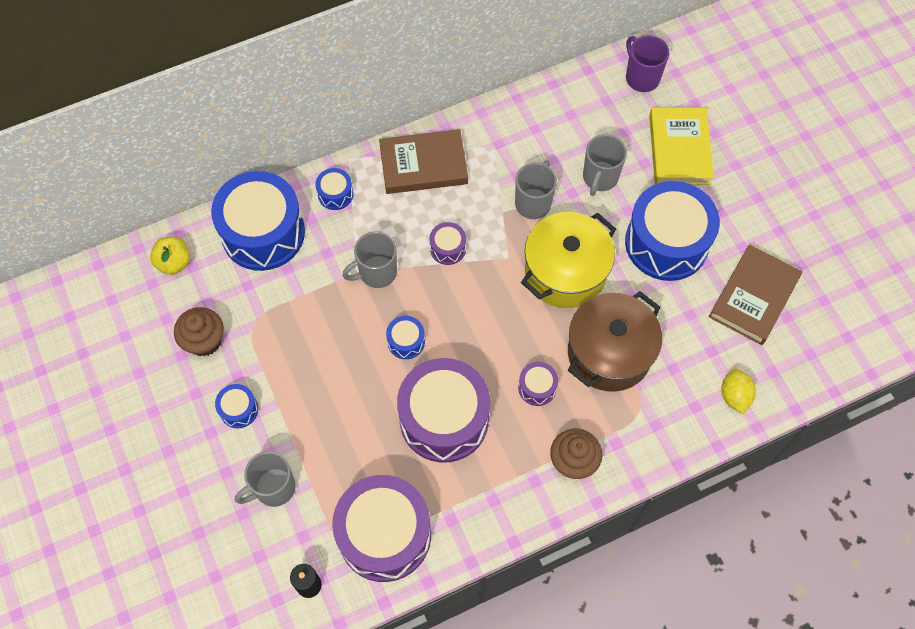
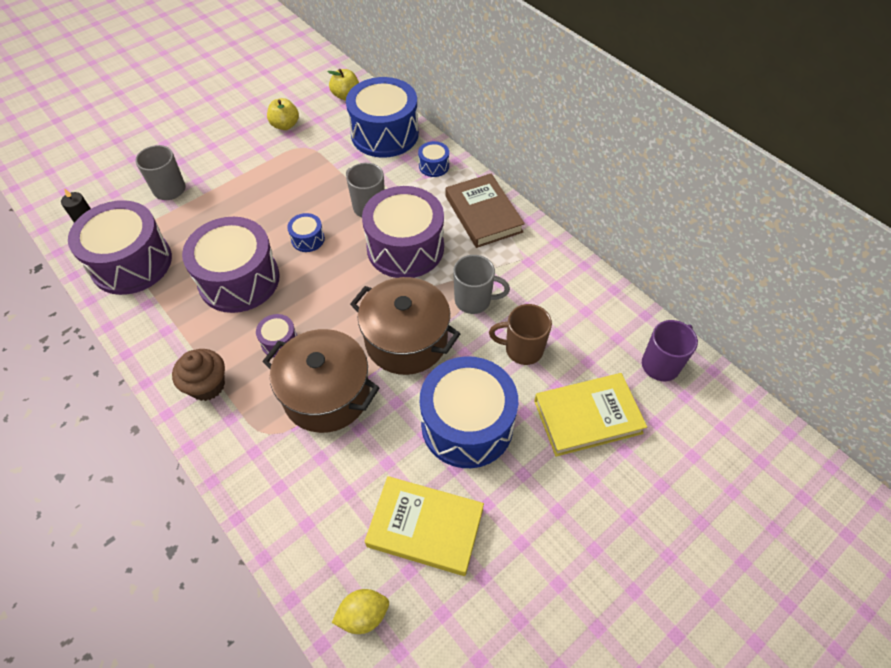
camera: 75 degrees right, 10 degrees down
brown cupcake [174,307,224,356] -> yellow apple [267,98,299,130]
blue drum [215,384,258,428] -> none
purple drum [430,222,466,265] -> purple drum [362,186,444,278], size x2.31
yellow pot [521,212,616,308] -> brown pot [350,277,460,375]
grey mug [583,134,627,196] -> brown mug [489,304,552,365]
brown book [709,244,802,345] -> yellow book [364,476,484,576]
yellow lemon [721,369,756,414] -> yellow lemon moved to [332,589,389,634]

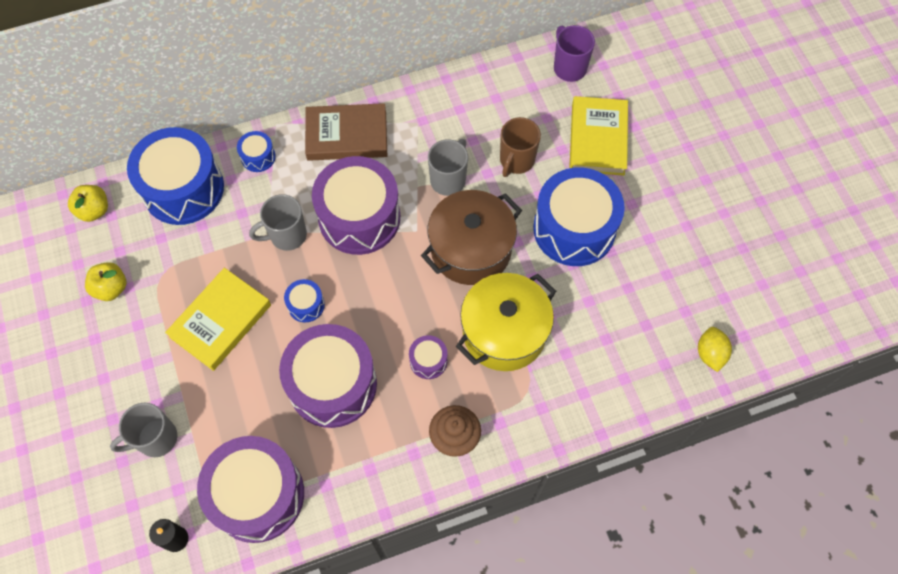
camera: 70 degrees left, 10 degrees up
brown pot [262,329,380,433] -> yellow pot [456,273,556,371]
yellow book [364,476,484,576] -> yellow book moved to [165,268,271,371]

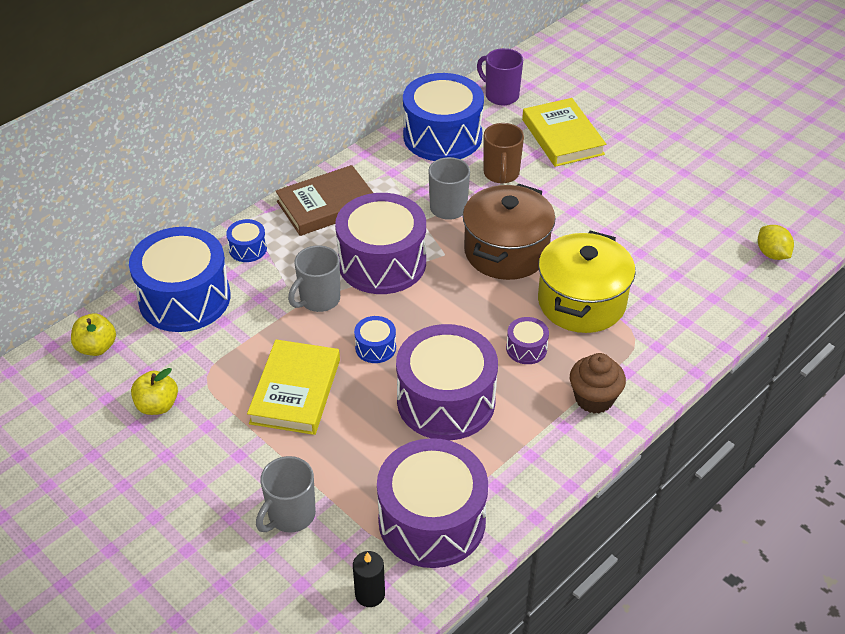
camera: 25 degrees left, 20 degrees down
blue drum [533,167,625,266] -> blue drum moved to [403,73,484,161]

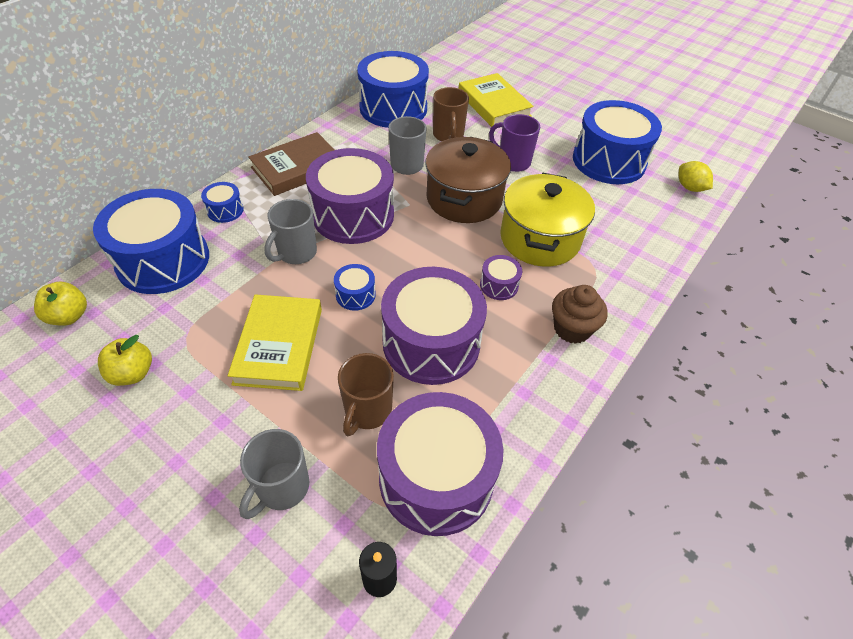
camera: 10 degrees left, 5 degrees up
purple mug [477,48,523,105] -> purple mug moved to [489,114,540,172]
none -> brown mug [338,353,394,436]
none -> blue drum [573,100,662,184]

